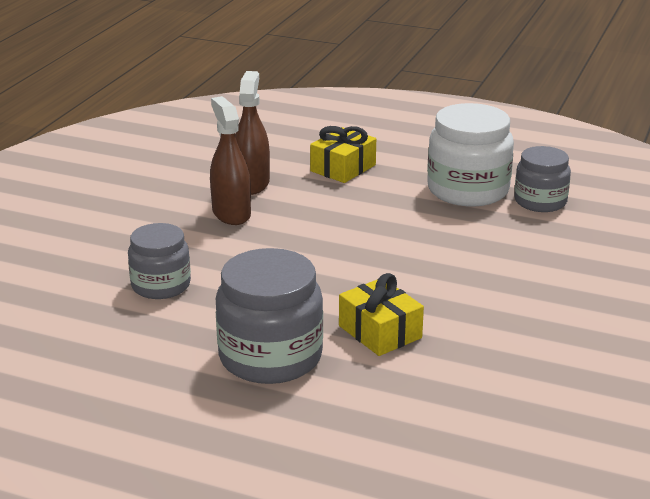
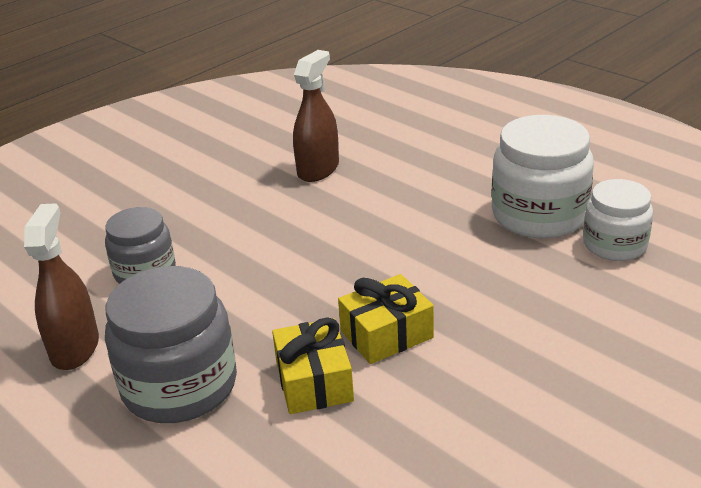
camera: 25 degrees right, 5 degrees up
brown spray bottle [210,96,251,225] -> brown spray bottle moved to [24,203,99,370]
yellow gift [310,126,376,183] -> yellow gift moved to [338,274,434,364]
grey jar [514,146,571,212] -> white jar [583,179,653,261]

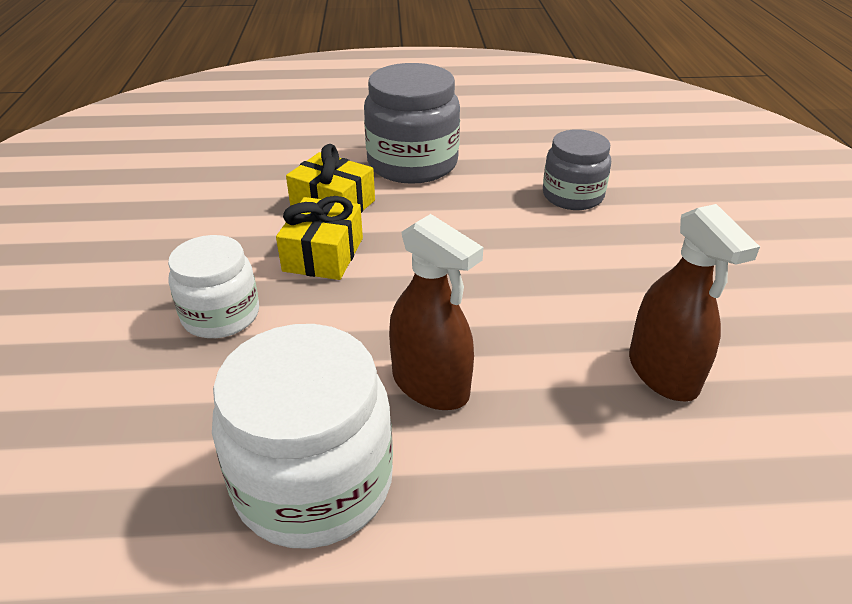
camera: 130 degrees right, 5 degrees up
brown spray bottle [24,203,99,370] -> brown spray bottle moved to [389,214,483,410]
white jar [583,179,653,261] -> white jar moved to [168,235,259,338]

